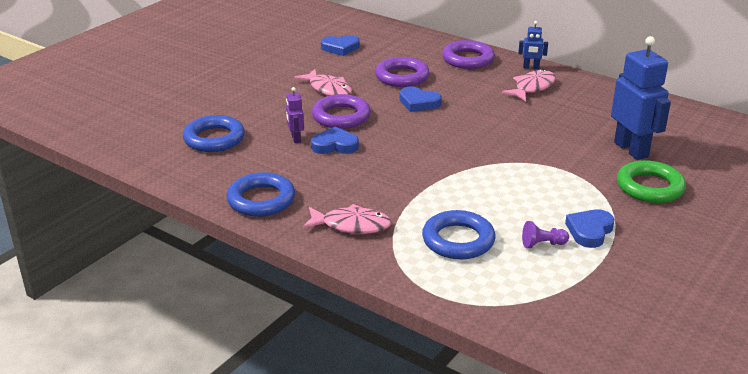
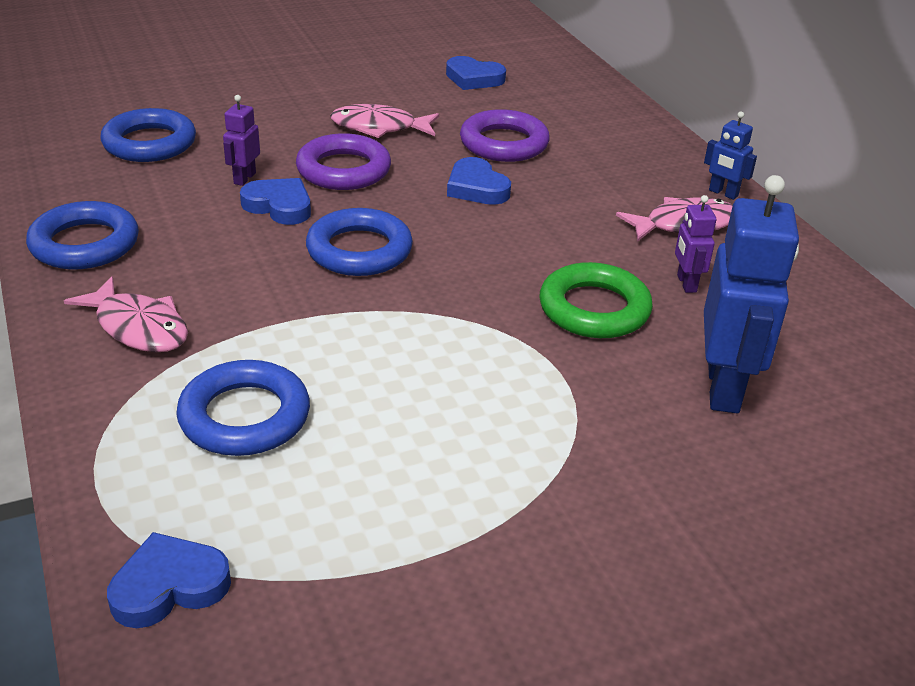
camera: 30 degrees right, 5 degrees up
pink fish [294,69,352,96] -> pink fish turned 105 degrees clockwise [330,104,439,138]
purple ring [442,40,495,69] -> none
purple pawn [522,221,569,248] -> none
blue heart [565,209,615,248] -> blue heart moved to [107,532,231,628]
green ring [617,160,686,203] -> green ring moved to [540,262,653,338]
none -> blue ring [306,208,413,276]
none -> purple robot [675,195,716,293]

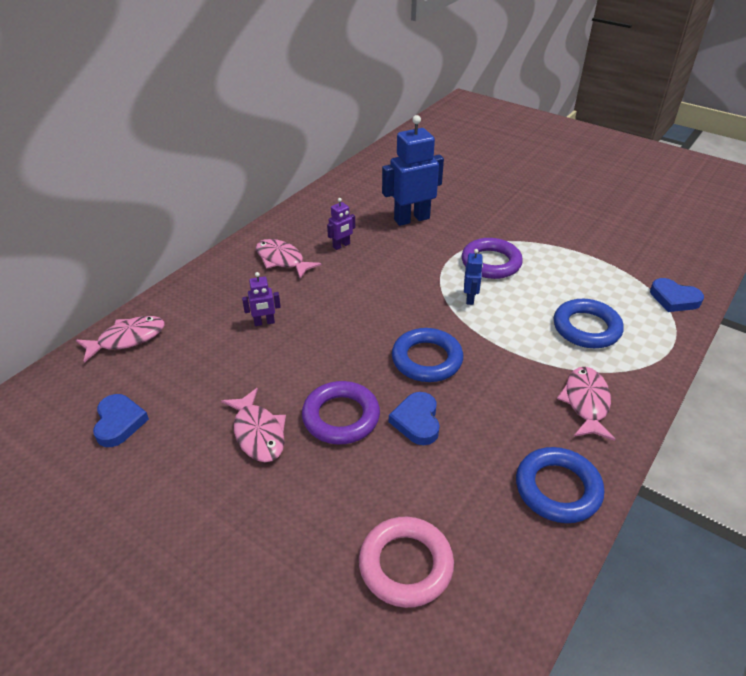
camera: 120 degrees left, 5 degrees up
blue ring [100,108,196,162] -> pink ring [359,517,454,608]
purple robot [223,95,260,186] -> purple robot moved to [242,272,281,326]
blue heart [447,157,511,205] -> none
purple ring [460,109,550,162] -> purple ring moved to [462,238,523,279]
green ring [540,262,653,338] -> none
blue robot [704,112,757,200] -> blue robot moved to [464,249,483,305]
none -> pink fish [76,316,165,363]

